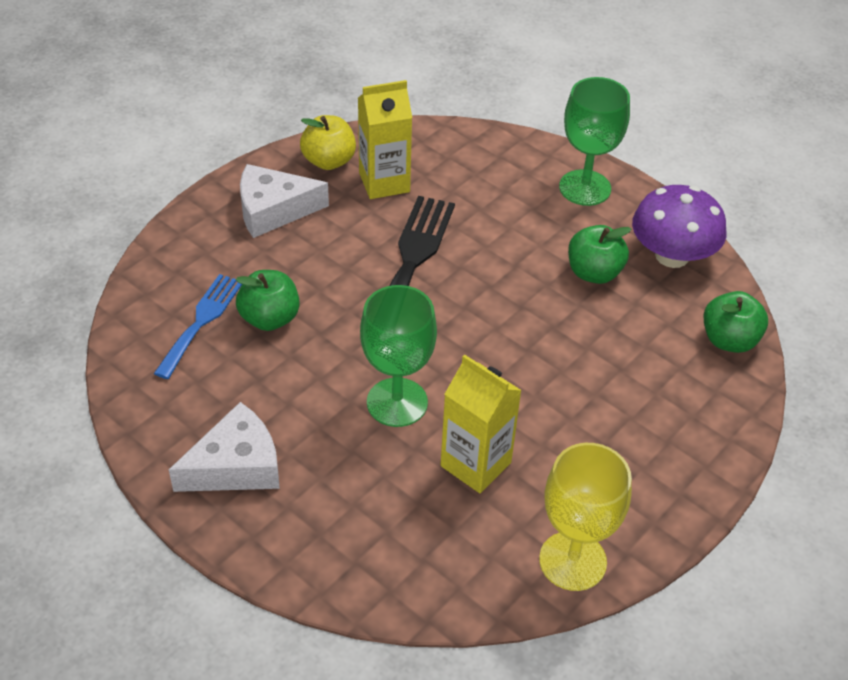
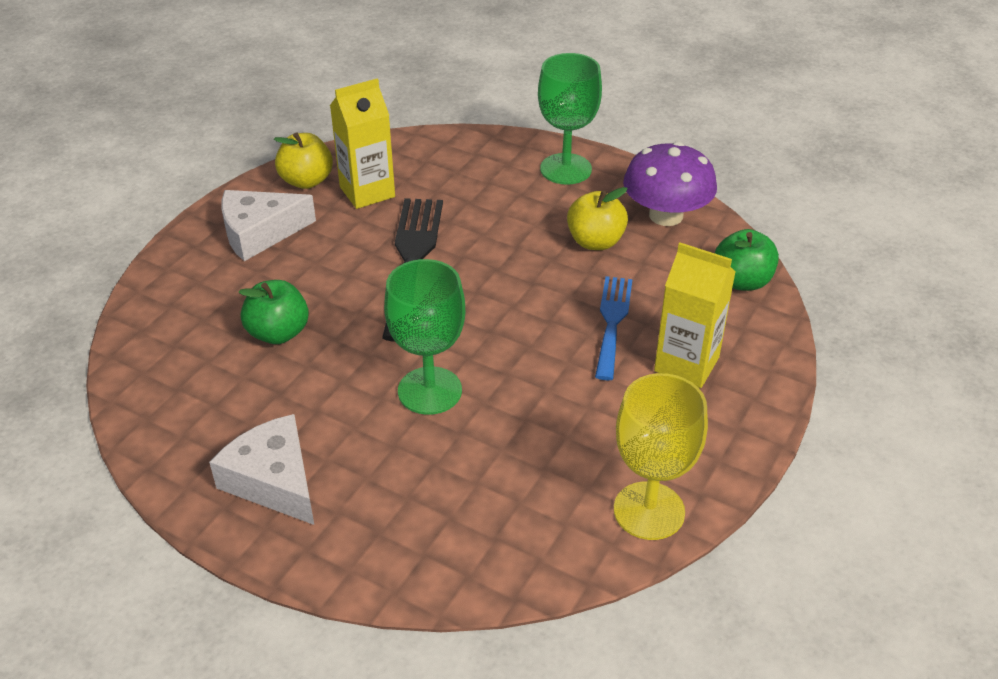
camera: 10 degrees left, 5 degrees down
blue fork [154,274,242,379] -> blue fork moved to [595,276,633,380]
white cheese [169,402,280,492] -> white cheese turned 90 degrees counterclockwise [209,414,314,525]
yellow carton [440,354,522,493] -> yellow carton moved to [654,243,736,388]
green apple [568,225,631,284] -> yellow apple [567,187,628,250]

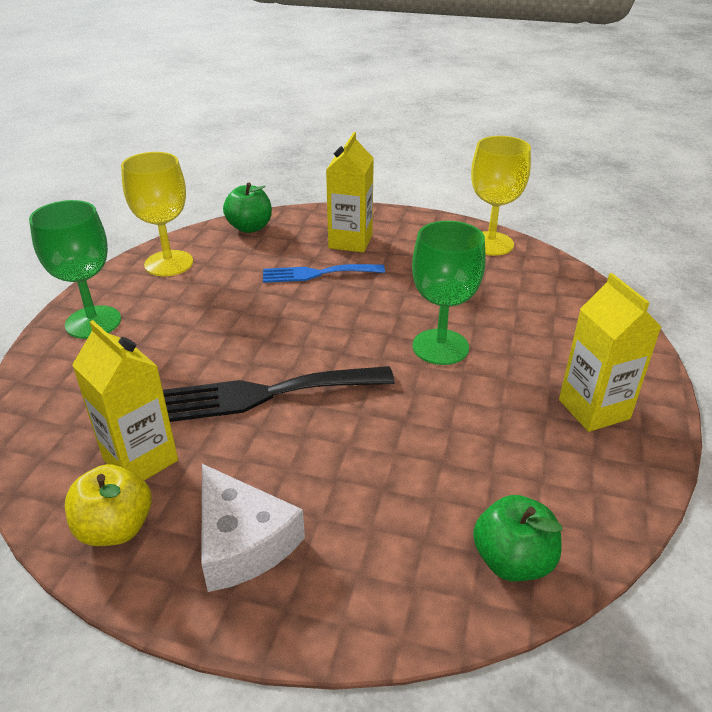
camera: 105 degrees left, 5 degrees down
white cheese [209,414,314,525] -> yellow carton [559,273,661,432]
green apple [238,280,309,344] -> green apple moved to [473,495,562,581]
yellow apple [567,187,628,250] -> none
purple mushroom [623,142,717,226] -> yellow goblet [121,152,193,276]

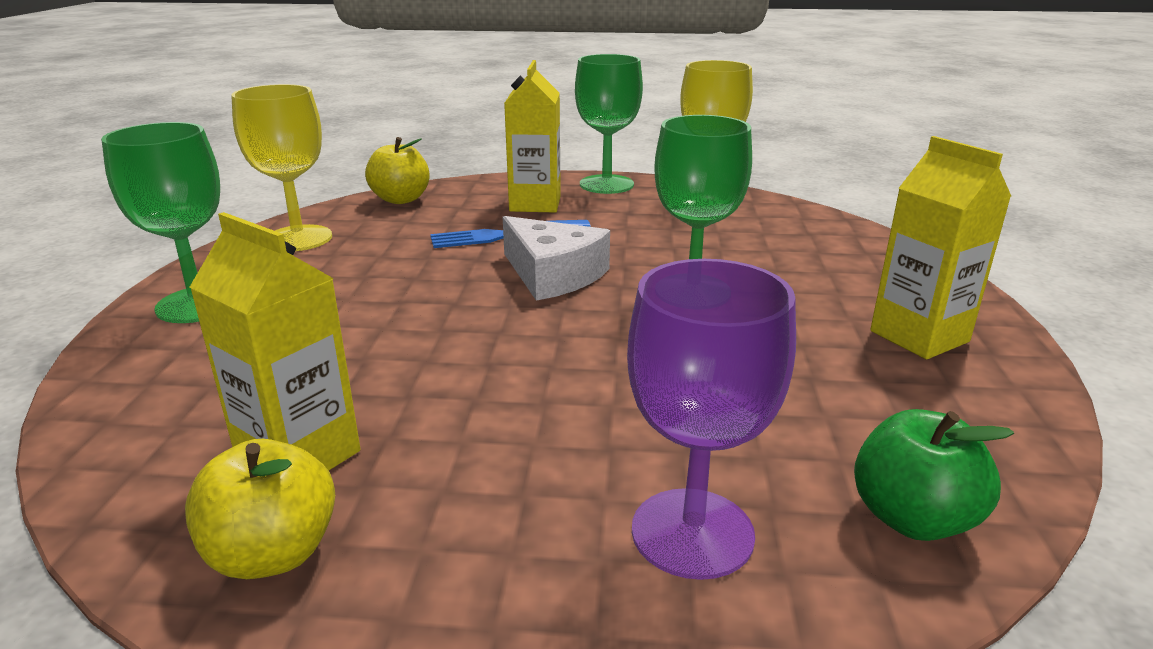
camera: 10 degrees left, 10 degrees down
black fork [163,366,395,422] -> none
white cheese [201,464,305,592] -> white cheese moved to [503,216,610,301]
green apple [223,182,272,233] -> yellow apple [365,137,430,204]
none -> green goblet [575,54,643,194]
none -> purple goblet [627,259,796,580]

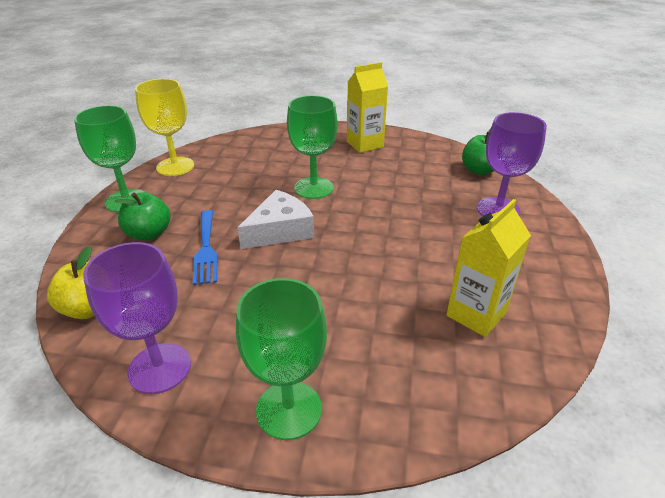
camera: 85 degrees left, 10 degrees up
yellow apple [185,439,335,579] -> none
yellow goblet [231,84,332,251] -> purple goblet [83,242,191,394]
yellow carton [504,60,561,213] -> green apple [115,192,171,240]

